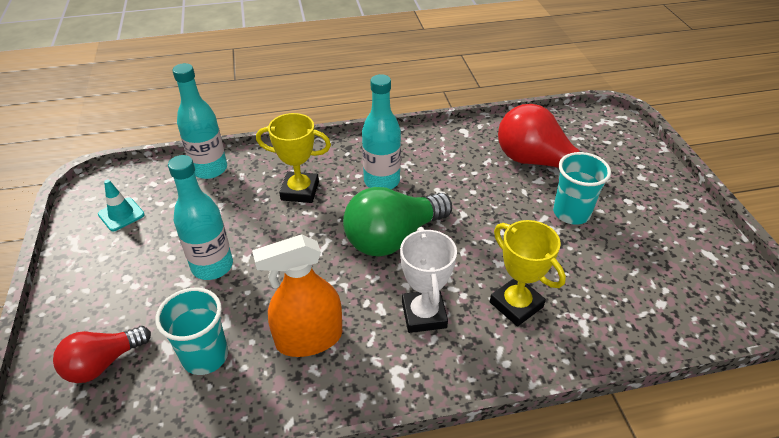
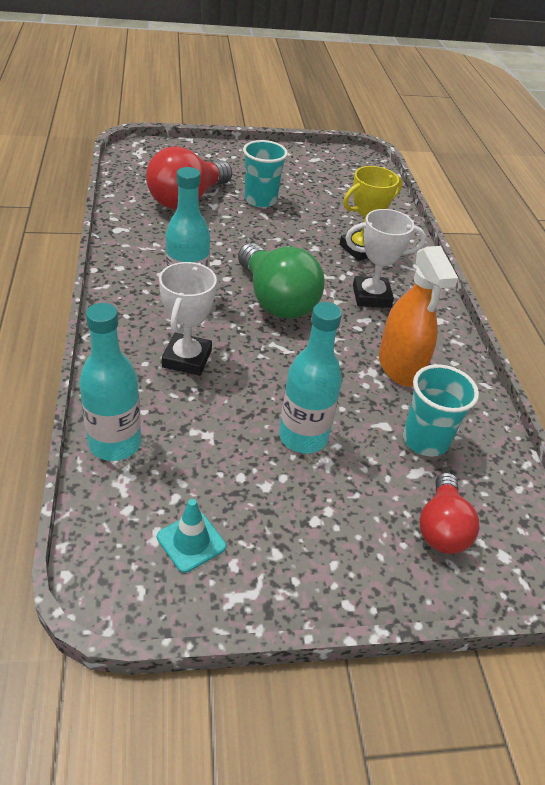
camera: 90 degrees left, 0 degrees up
red light bulb [53,326,151,383] -> red light bulb turned 45 degrees clockwise [419,472,479,554]
yellow trophy [256,113,331,203] -> white trophy [159,262,217,376]

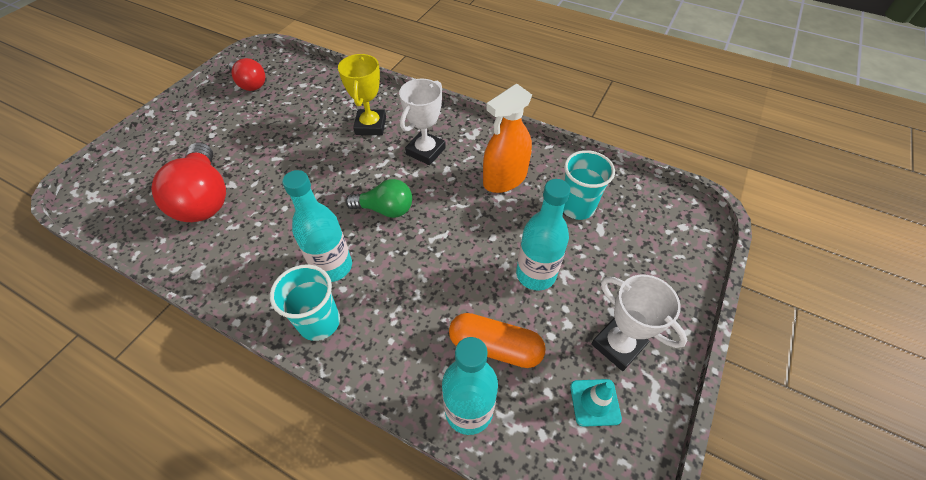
camera: 50 degrees left, 10 degrees up
white trophy [159,262,217,376] -> white trophy moved to [591,274,687,371]
green light bulb [238,243,325,319] -> green light bulb [345,179,412,218], size x0.61
turquoise cup [243,140,288,208] -> turquoise cup moved to [270,265,340,341]
orange spray bottle [379,246,458,387] -> orange spray bottle turned 120 degrees clockwise [483,84,532,193]
red light bulb [419,472,479,554] -> red light bulb moved to [229,58,265,91]
none -> orange capsule [449,313,546,368]

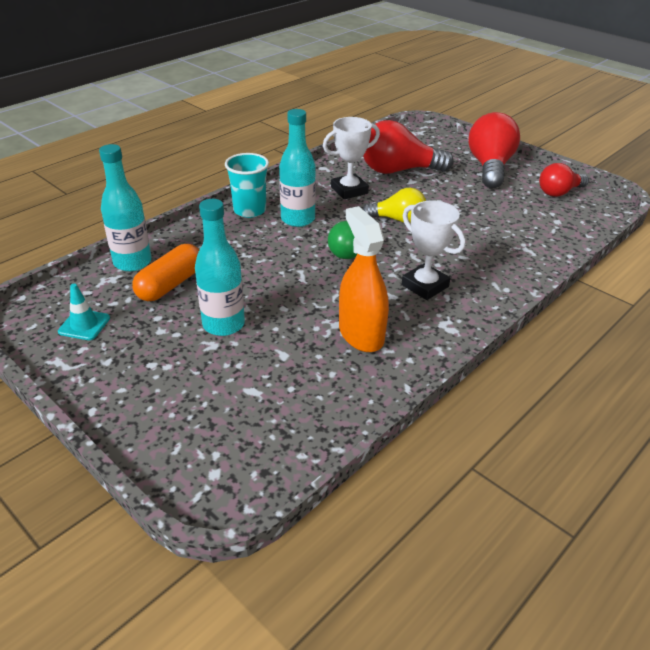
camera: 105 degrees right, 15 degrees down
yellow trophy [338,54,386,135] -> none
turquoise cup [563,150,615,220] -> none
white trophy [591,274,687,371] -> white trophy moved to [323,117,380,199]
none -> yellow light bulb [362,188,426,223]
none -> red light bulb [468,112,520,188]

